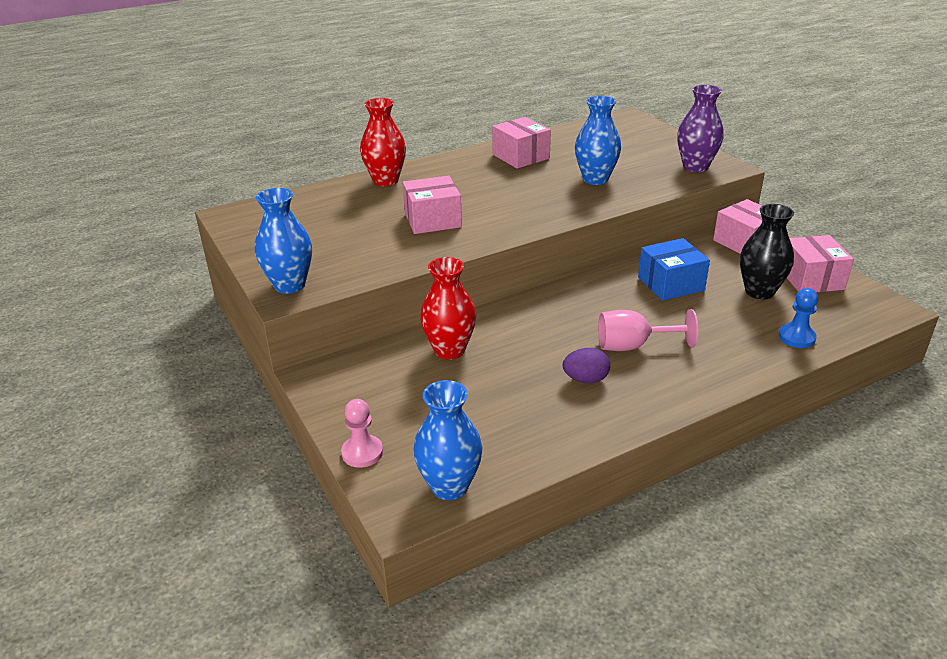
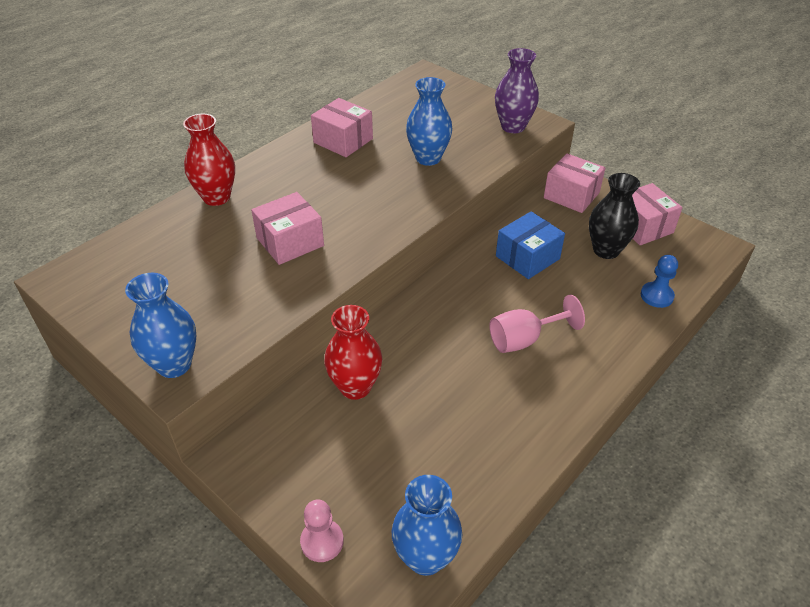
camera: 20 degrees left, 10 degrees up
purple egg [563,348,610,383] -> none

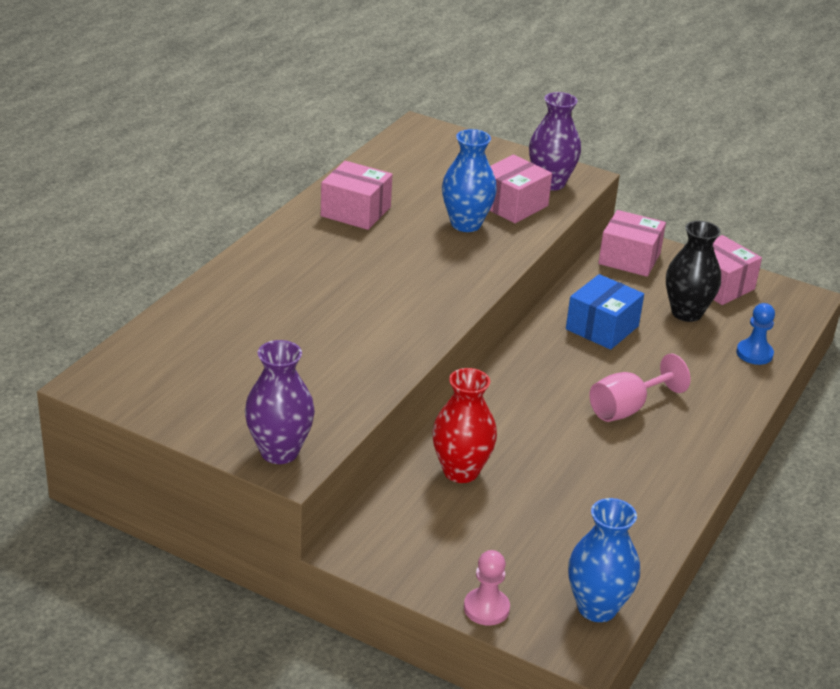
camera: 15 degrees left, 10 degrees down
blue vase [125,273,196,378] -> purple vase [245,340,315,464]
red vase [183,114,235,206] -> none
pink box [251,192,324,265] -> pink box moved to [489,155,552,223]

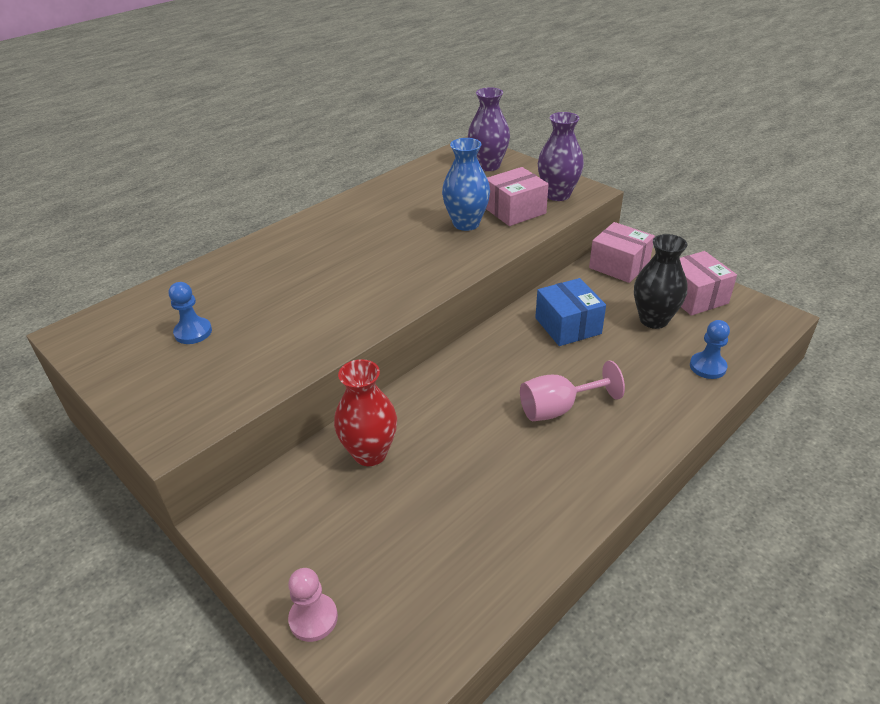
camera: 20 degrees right, 5 degrees up
purple vase [245,340,315,464] -> purple vase moved to [468,87,510,171]
pink box [321,161,393,230] -> none
blue box [566,274,644,350] -> blue box turned 75 degrees counterclockwise [535,278,606,346]
blue vase [568,498,640,622] -> none
none -> blue pawn [169,282,212,344]

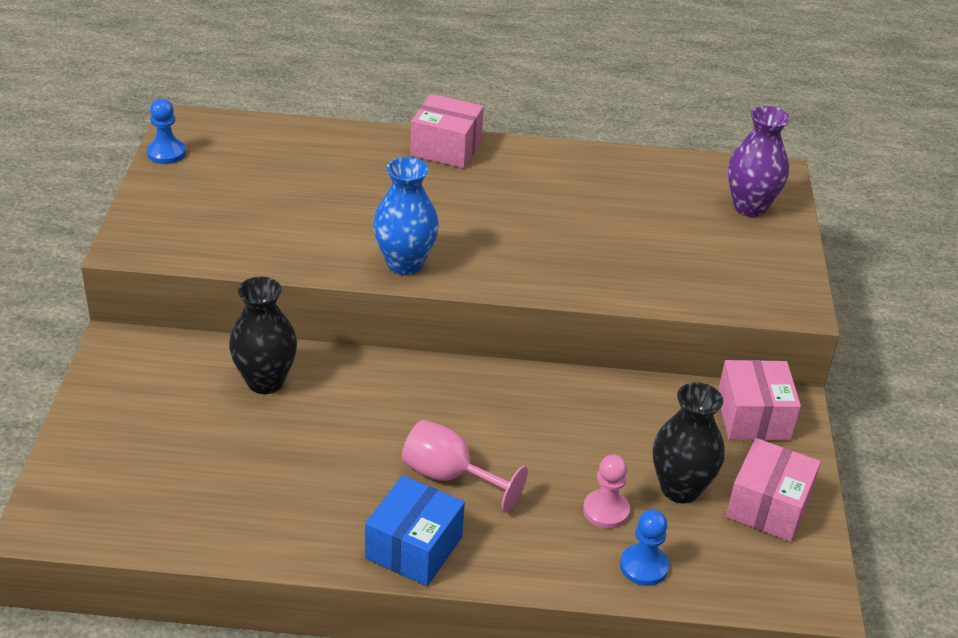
camera: 45 degrees right, 0 degrees up
blue pawn [169,282,212,344] -> blue pawn moved to [147,99,186,164]
pink pawn [288,568,338,642] -> pink pawn moved to [583,454,630,529]
red vase [334,359,397,466] -> black vase [229,277,297,394]
blue vase [442,138,490,231] -> blue vase moved to [373,157,439,275]
pink box [486,167,549,226] -> pink box moved to [410,94,484,168]
blue box [535,278,606,346] -> blue box moved to [365,476,465,586]
purple vase [538,112,584,201] -> none

